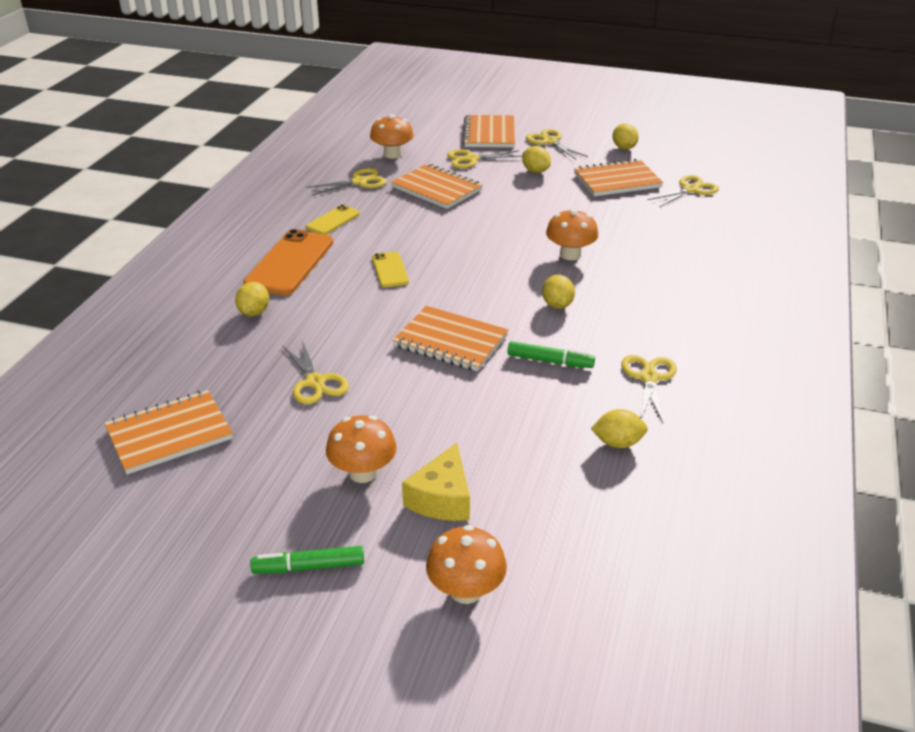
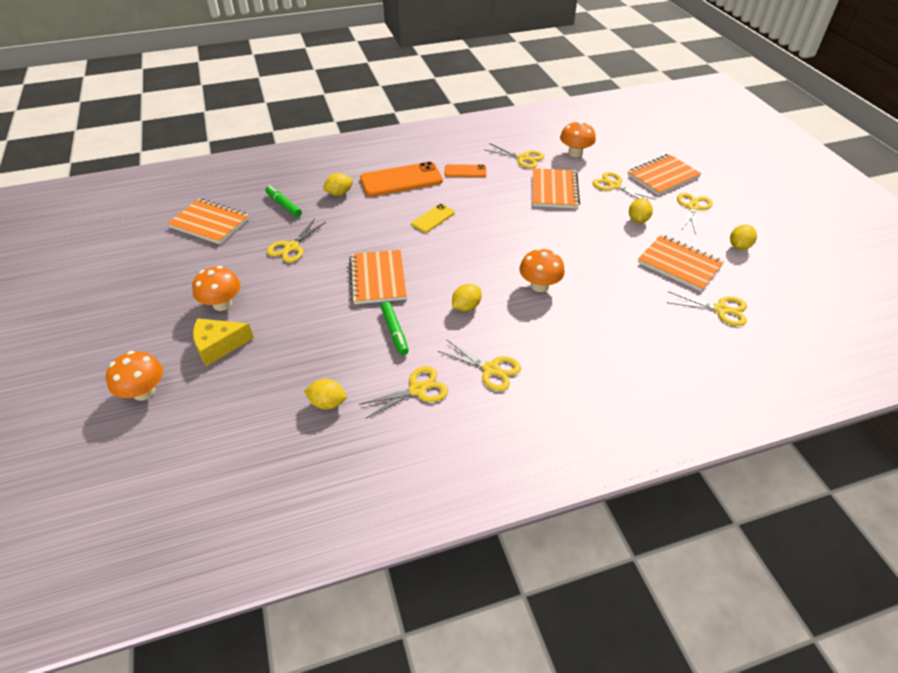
camera: 55 degrees right, 10 degrees up
green marker [250,546,364,574] -> green marker moved to [265,185,302,217]
yellow phone [306,205,360,235] -> orange phone [445,164,486,177]
yellow lemon [591,409,648,448] -> yellow lemon turned 45 degrees counterclockwise [304,379,347,410]
none -> yellow scissors [437,339,521,391]

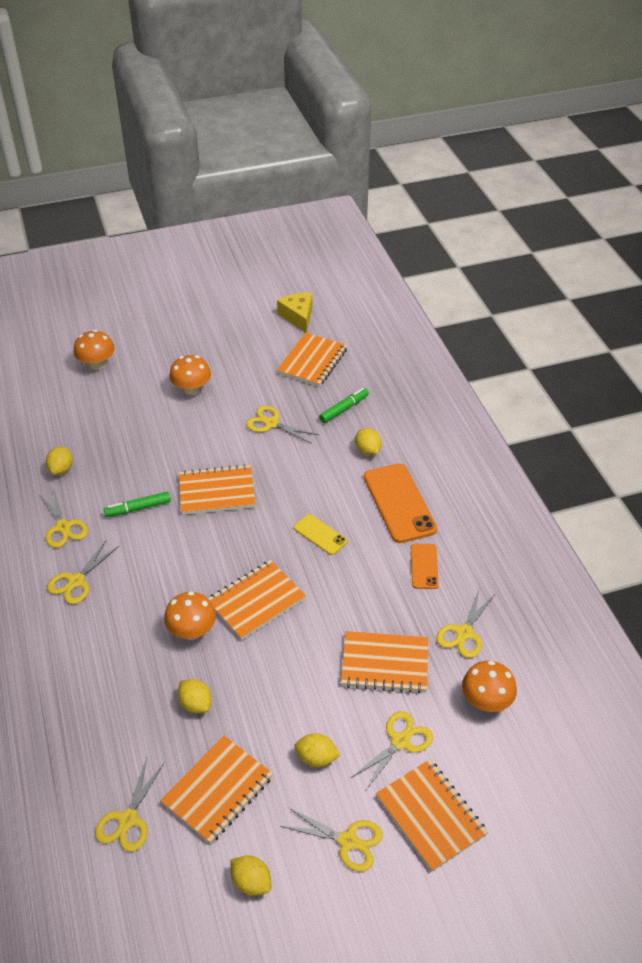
camera: 90 degrees right, 0 degrees up
yellow cheese [193,318,254,366] -> yellow cheese moved to [277,293,312,333]
yellow lemon [452,284,482,311] -> yellow lemon moved to [178,679,212,714]
none -> orange notebook [208,560,306,640]

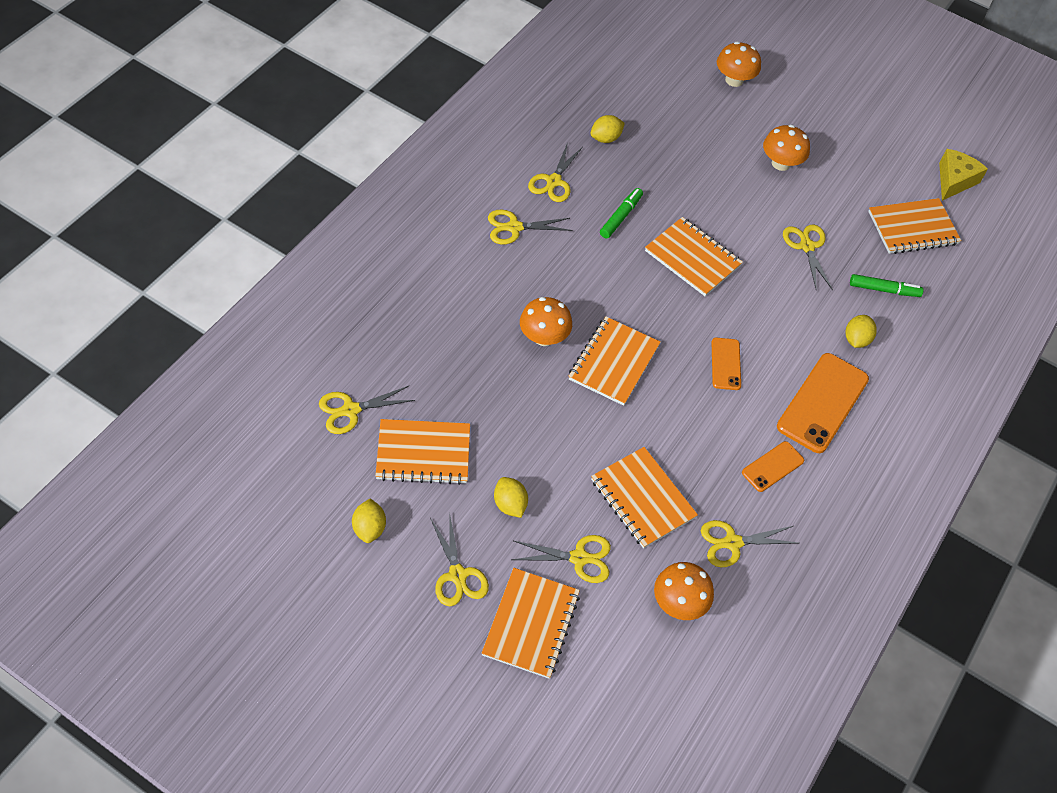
camera: 45 degrees right, 10 degrees up
green marker [104,492,171,517] -> green marker turned 90 degrees clockwise [600,188,643,239]
yellow lemon [178,679,212,714] -> none
orange notebook [208,560,306,640] -> orange notebook turned 75 degrees counterclockwise [568,316,661,406]
yellow phone [294,514,347,555] -> orange phone [711,338,741,390]

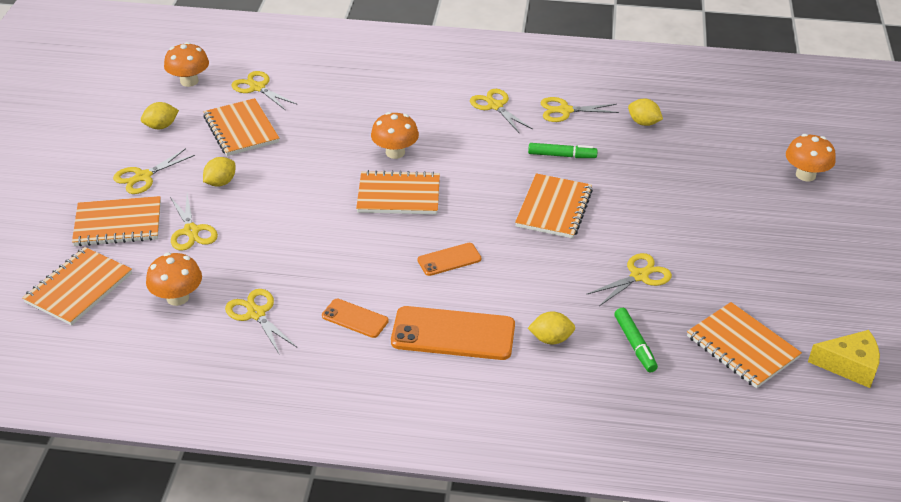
camera: 70 degrees right, 15 degrees down
orange notebook [591,447,698,549] -> orange notebook moved to [22,247,132,326]
orange mushroom [763,125,810,171] -> orange mushroom moved to [164,42,209,87]

